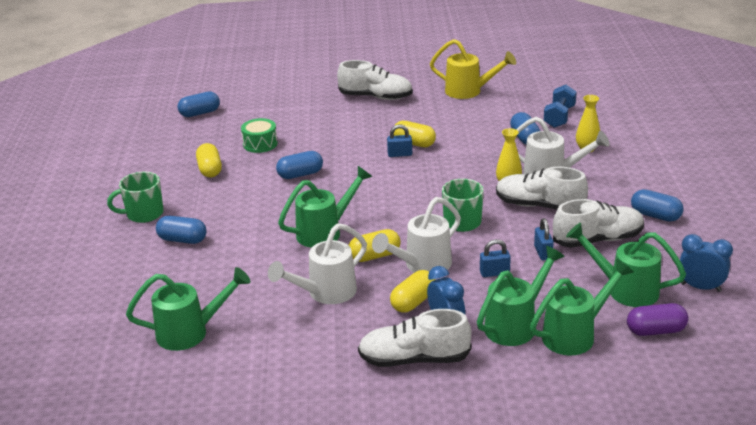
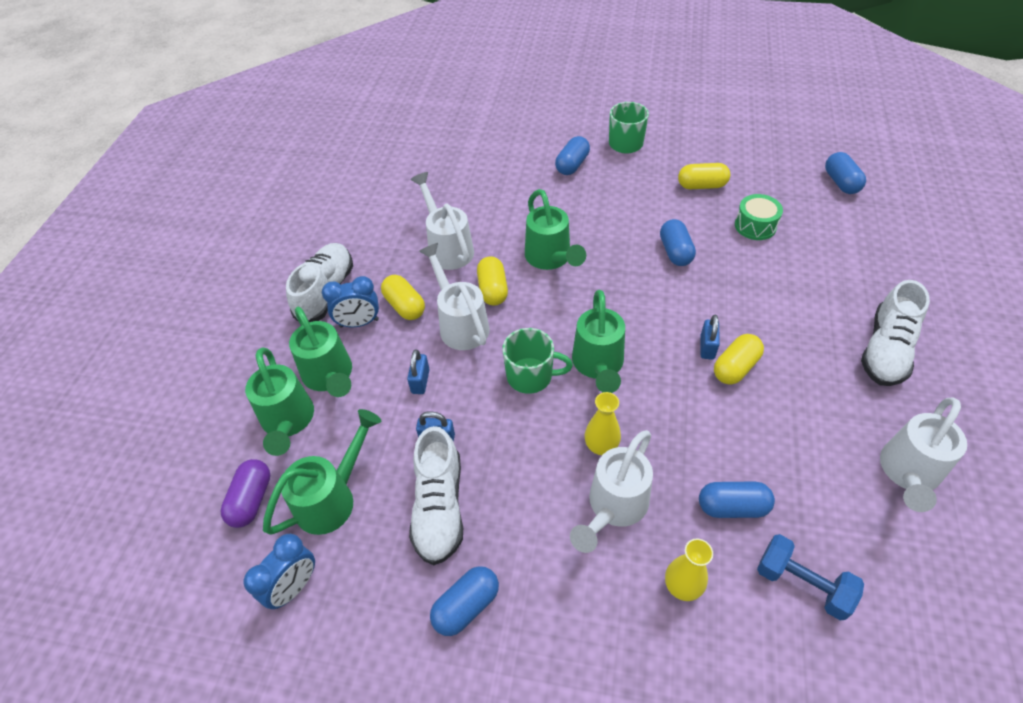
camera: 105 degrees right, 20 degrees up
green watering can [126,267,251,351] -> green watering can moved to [572,290,625,393]
yellow watering can [430,39,516,99] -> white watering can [880,397,967,512]
white shoe [496,167,588,210] -> none

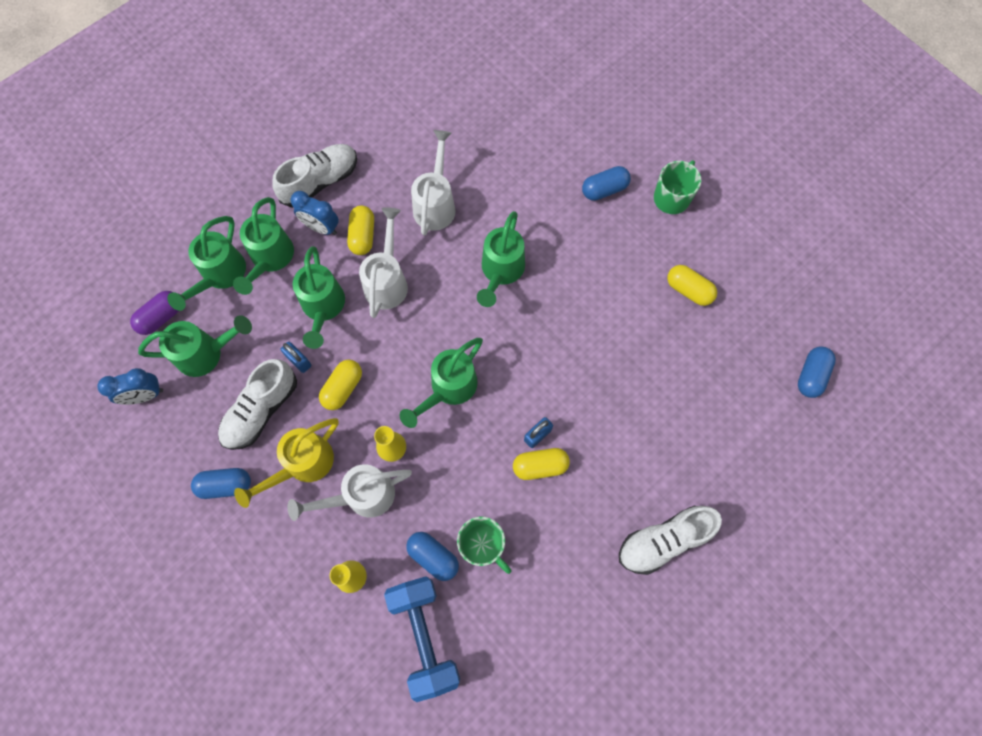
camera: 35 degrees right, 20 degrees up
blue padlock [407,350,430,394] -> green watering can [293,246,345,349]
yellow capsule [477,257,508,306] -> yellow capsule moved to [319,359,362,410]
green mug [502,328,573,394] -> green mug moved to [457,517,511,574]
blue capsule [660,219,696,266] -> none
green drum [735,194,783,240] -> none
blue dumbbell [757,534,864,621] -> blue dumbbell [384,576,460,702], size x1.54
white watering can [880,397,967,512] -> none
none -> yellow watering can [234,418,339,508]

